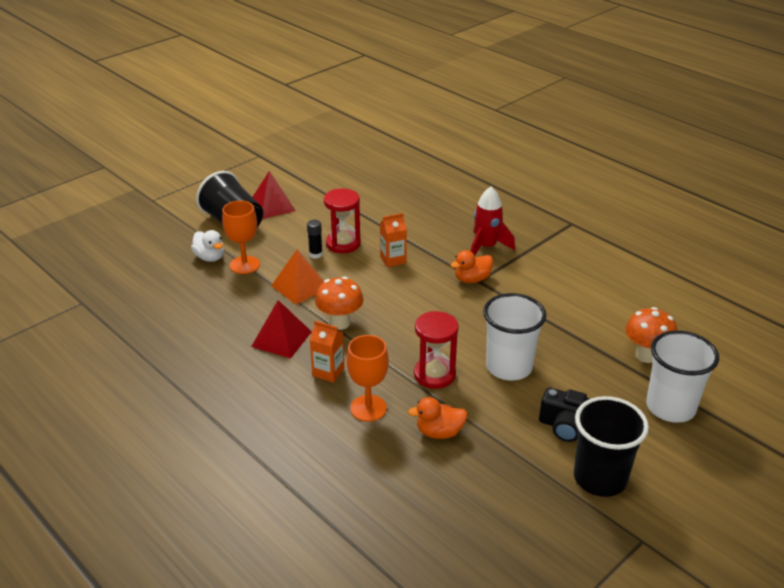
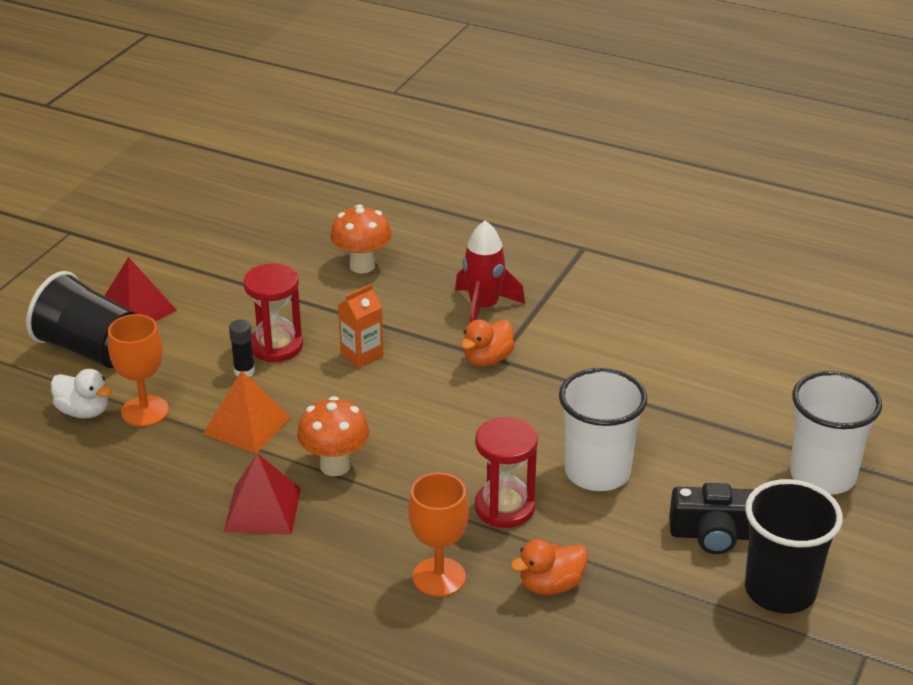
camera: 20 degrees left, 0 degrees up
orange carton [310,321,344,383] -> none
orange mushroom [625,307,677,363] -> orange mushroom moved to [330,205,392,273]

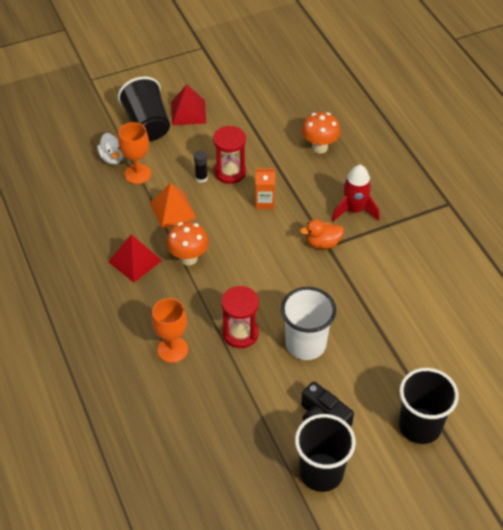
camera: 40 degrees right, 15 degrees up
orange duck [510,539,588,595] -> none
white cup [790,371,882,495] -> black cup [399,368,459,444]

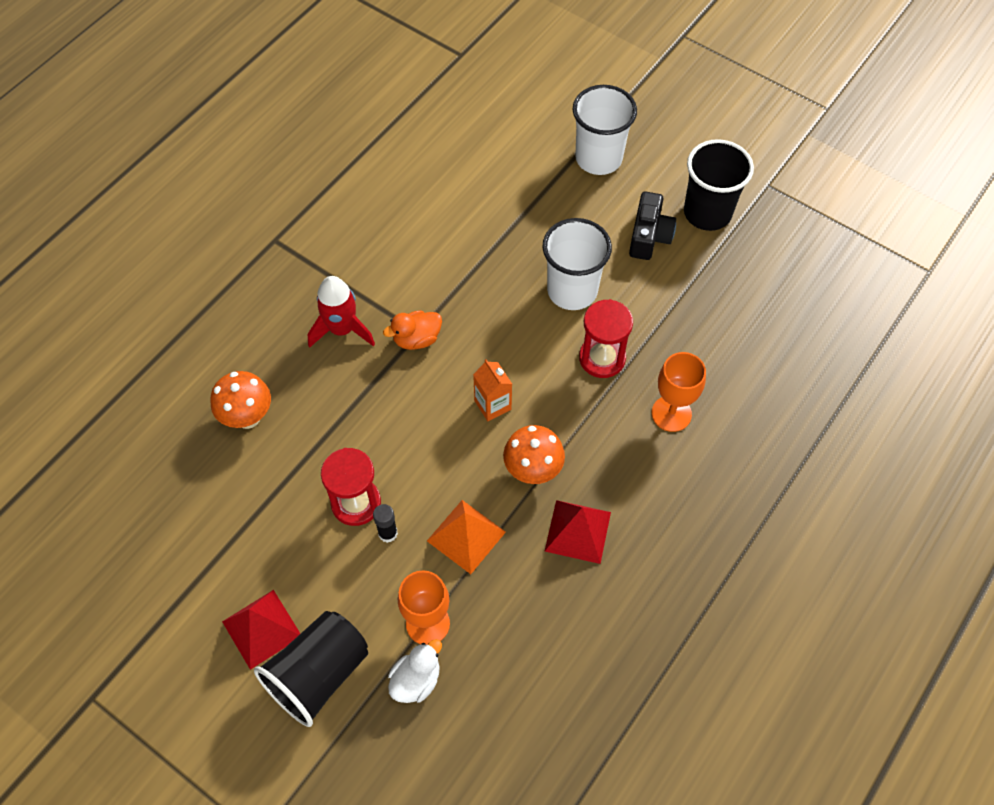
camera: 120 degrees left, 10 degrees up
orange carton [255,169,275,209] -> orange carton moved to [473,359,512,421]
orange duck [300,219,344,249] -> orange duck turned 105 degrees clockwise [383,310,442,350]
black cup [399,368,459,444] -> white cup [573,85,637,175]

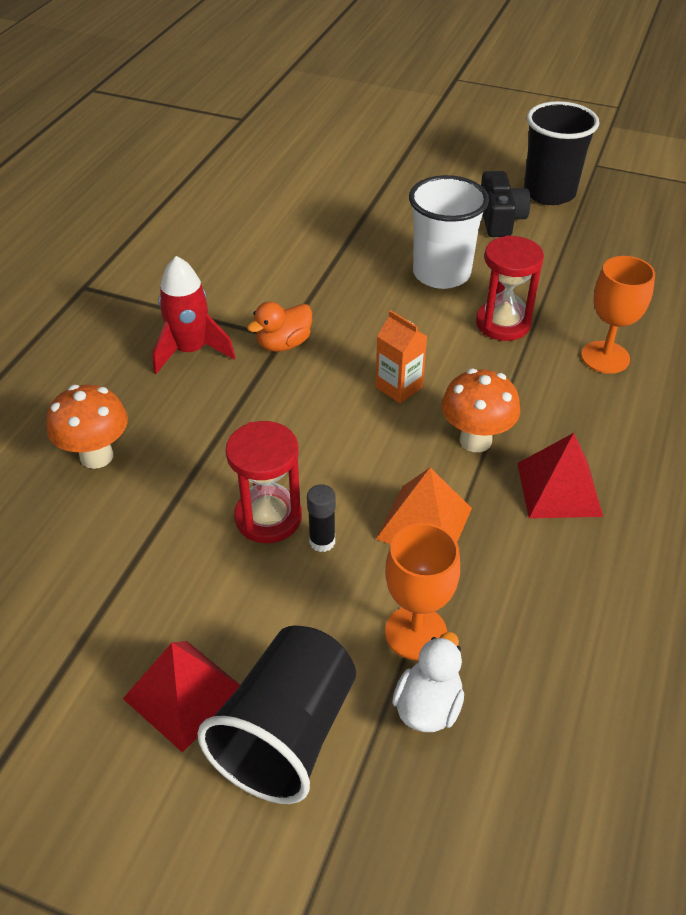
camera: 15 degrees left, 15 degrees down
white cup [573,85,637,175] -> none

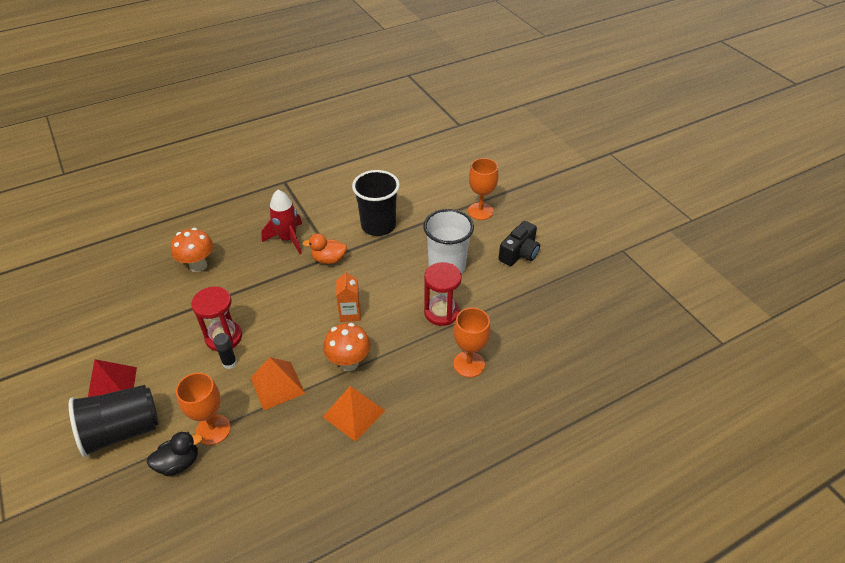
camera: 40 degrees right, 0 degrees up
white duck [392,632,464,732] -> black duck [146,432,202,476]
red pyramid [517,433,603,518] -> orange pyramid [323,386,385,442]
black cup [524,101,599,205] -> black cup moved to [352,170,400,236]
none -> orange goblet [468,158,498,220]

